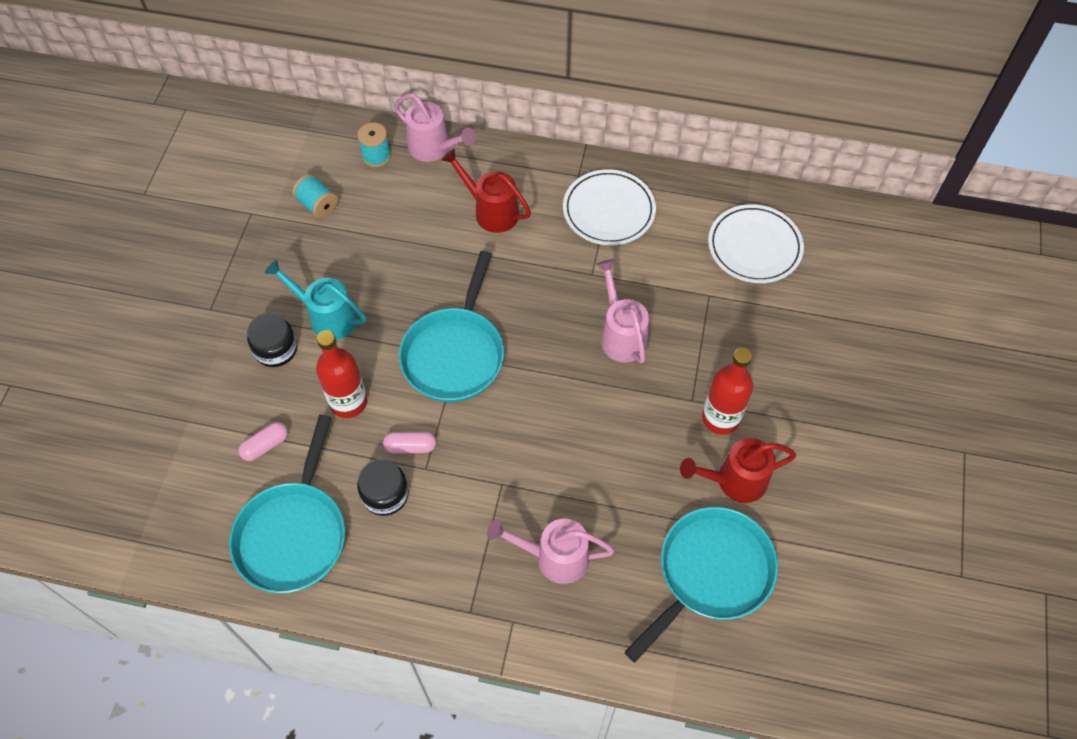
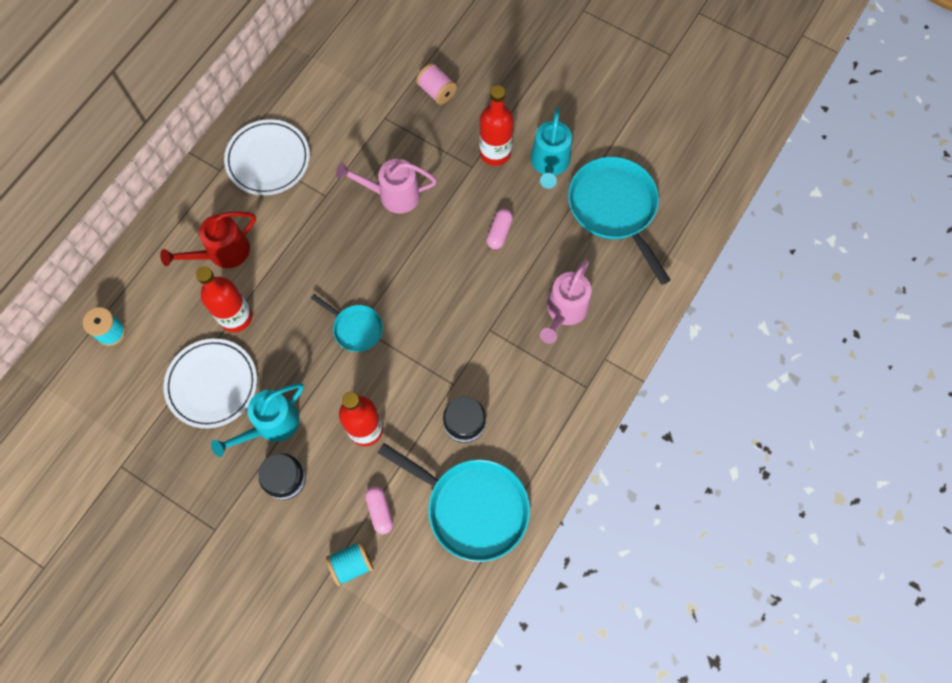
camera: 70 degrees left, 10 degrees up
turquoise spool [292,174,338,219] -> turquoise spool moved to [326,541,373,586]
pink capsule [383,432,436,454] -> pink capsule moved to [487,209,513,249]
pink watering can [394,94,476,162] -> none
turquoise pan [399,251,504,402] -> turquoise pan [311,294,383,352], size x0.53
red watering can [680,438,796,503] -> turquoise watering can [531,107,572,189]
white plate [708,204,804,283] -> white plate moved to [164,338,257,428]
none -> red bottle [196,266,252,332]
none -> pink spool [416,63,457,105]

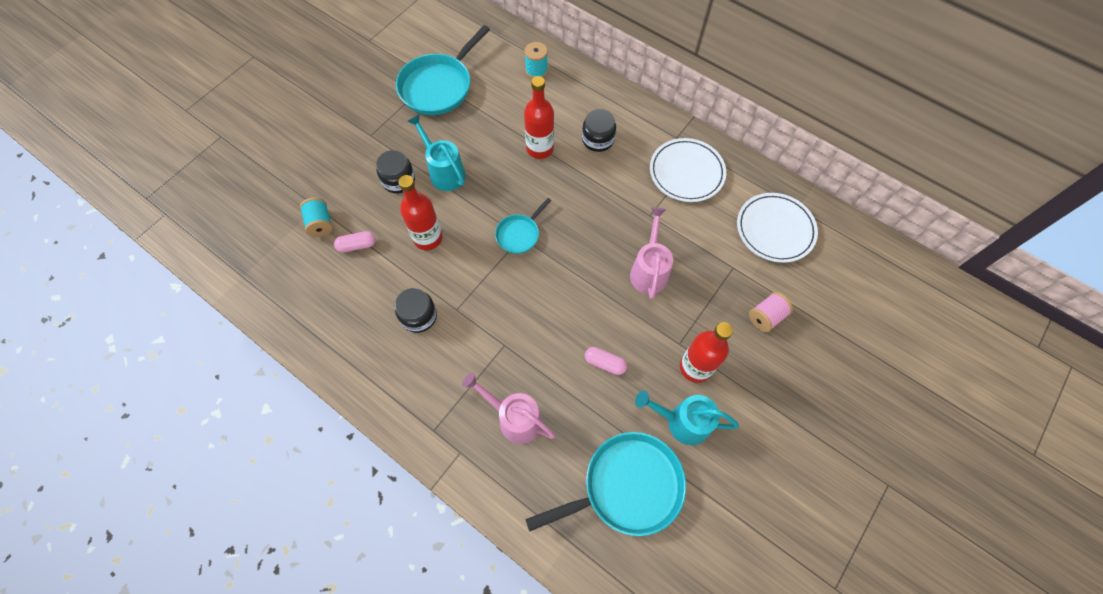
camera: 95 degrees right, 5 degrees down
red watering can [160,212,256,268] -> black jar [582,109,616,152]
white plate [164,338,257,428] -> white plate moved to [737,193,818,263]
turquoise pan [378,443,530,562] -> turquoise pan moved to [396,25,490,115]

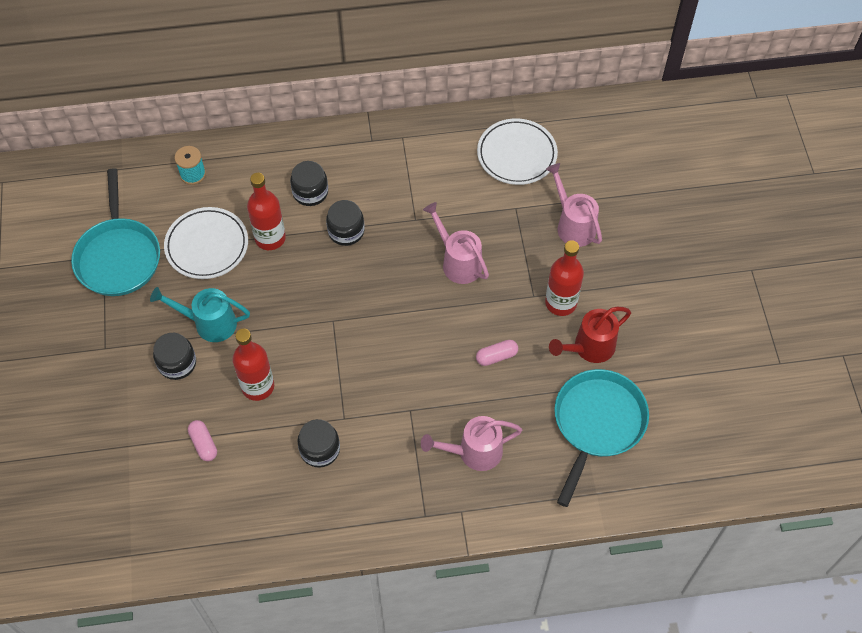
camera: 45 degrees left, 5 degrees down
turquoise spool [300,197,332,237] -> none
pink capsule [334,231,376,252] -> pink capsule turned 60 degrees counterclockwise [188,420,217,461]
turquoise pan [495,198,552,254] -> none
turquoise watering can [635,391,739,445] -> red watering can [549,307,631,363]
white plate [650,138,726,202] -> white plate moved to [164,207,248,279]
pink spool [749,292,793,332] -> pink watering can [546,163,602,247]
none -> black jar [326,200,365,246]

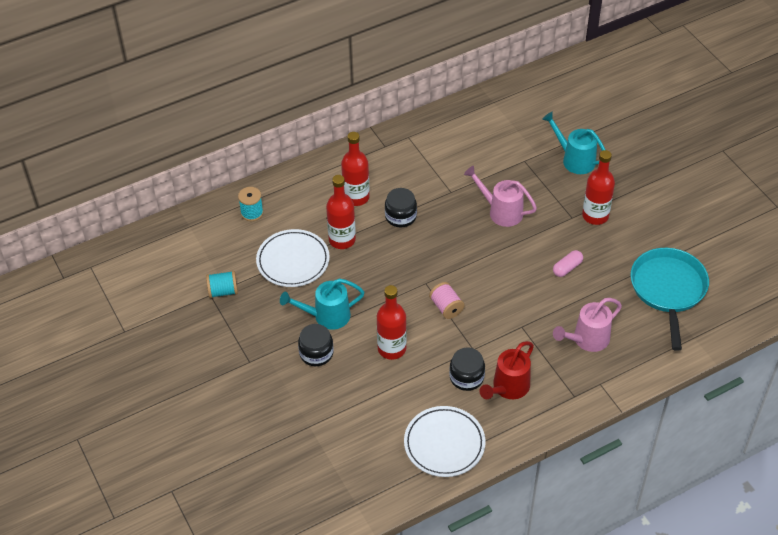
camera: 20 degrees left, 10 degrees down
turquoise pan [71,168,160,296] -> turquoise spool [206,271,238,298]
pink capsule [188,420,217,461] -> none
black jar [290,161,328,206] -> red bottle [341,132,369,206]
white plate [477,118,558,185] -> white plate moved to [404,406,486,477]
pink watering can [546,163,602,247] -> turquoise watering can [542,112,605,174]
red watering can [549,307,631,363] -> red watering can moved to [480,341,534,399]
none -> pink spool [429,282,464,319]

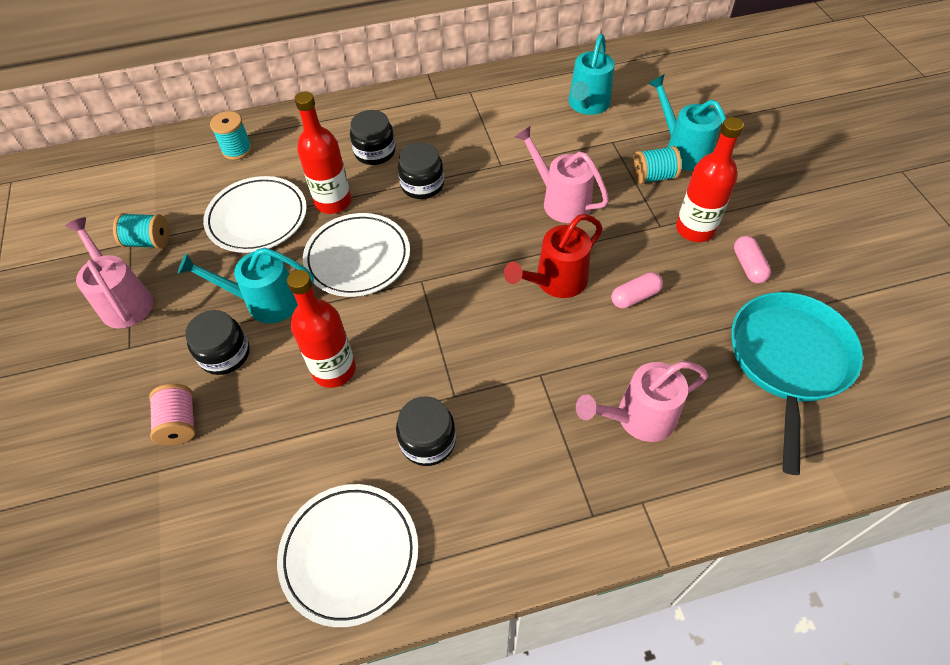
camera: 15 degrees right, 5 degrees up
red bottle [341,132,369,206] -> black jar [350,110,396,165]
pink spool [429,282,464,319] -> pink spool moved to [149,384,195,445]
red watering can [480,341,534,399] -> red watering can moved to [504,214,603,298]
none -> pink watering can [65,217,153,328]
none -> white plate [303,213,410,297]
none -> turquoise watering can [568,34,615,115]
none -> turquoise spool [633,146,682,184]
none -> pink capsule [734,236,771,283]

